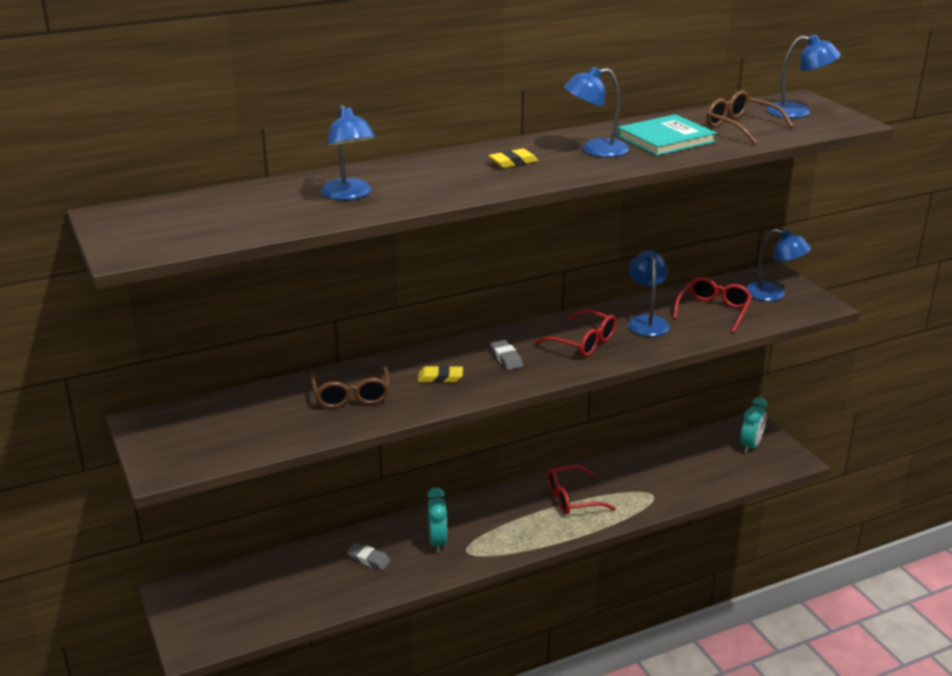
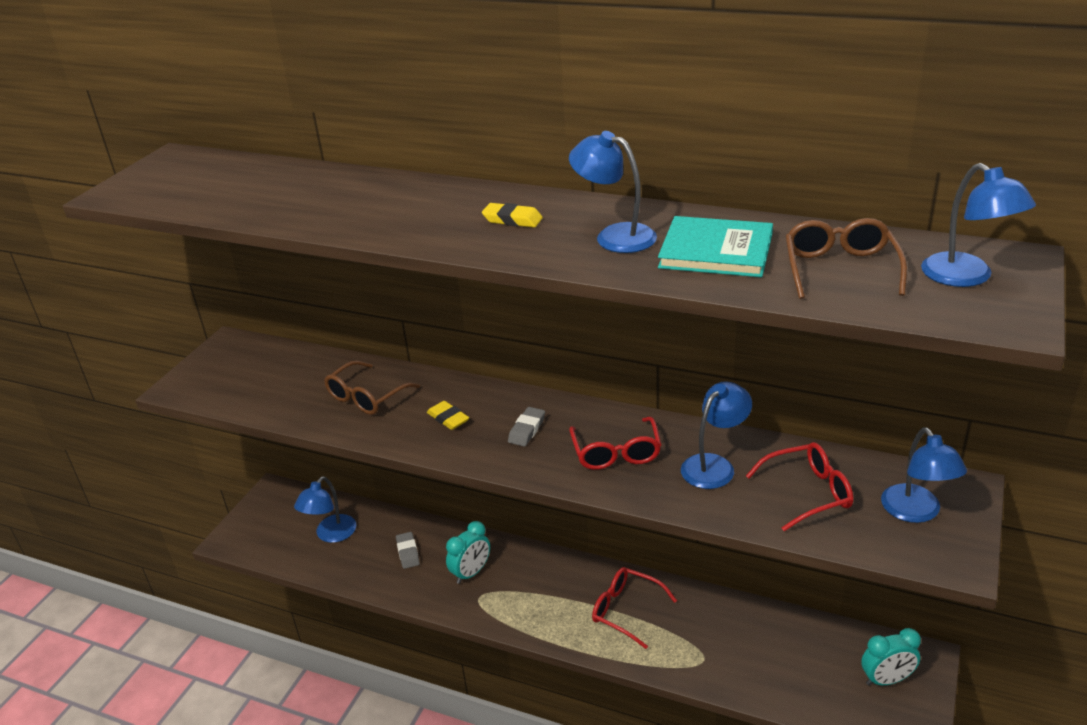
camera: 50 degrees right, 5 degrees up
blue lamp [321,105,375,200] -> blue lamp moved to [294,476,356,543]

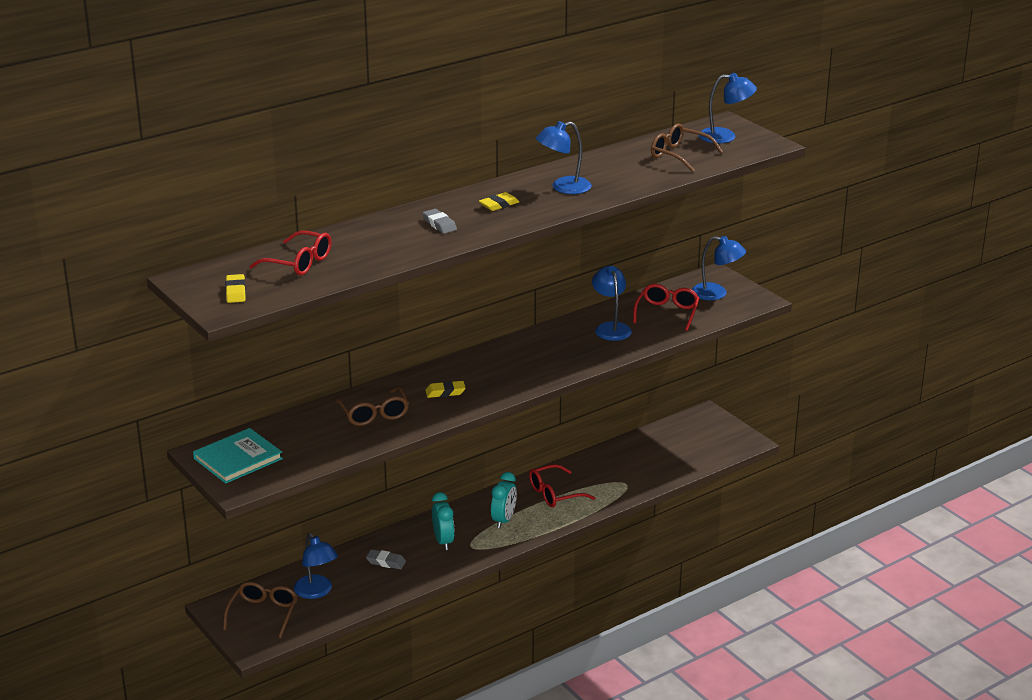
camera: 60 degrees left, 5 degrees down
grey eraser [508,407,545,446] -> grey eraser moved to [423,209,457,234]
red glasses [569,417,661,470] -> red glasses moved to [249,230,332,275]
turquoise book [658,216,773,277] -> turquoise book moved to [193,428,283,484]
turquoise clock [861,628,921,686] -> turquoise clock moved to [491,472,517,528]
none -> brown glasses [223,582,298,638]
none -> yellow eraser [225,274,246,303]

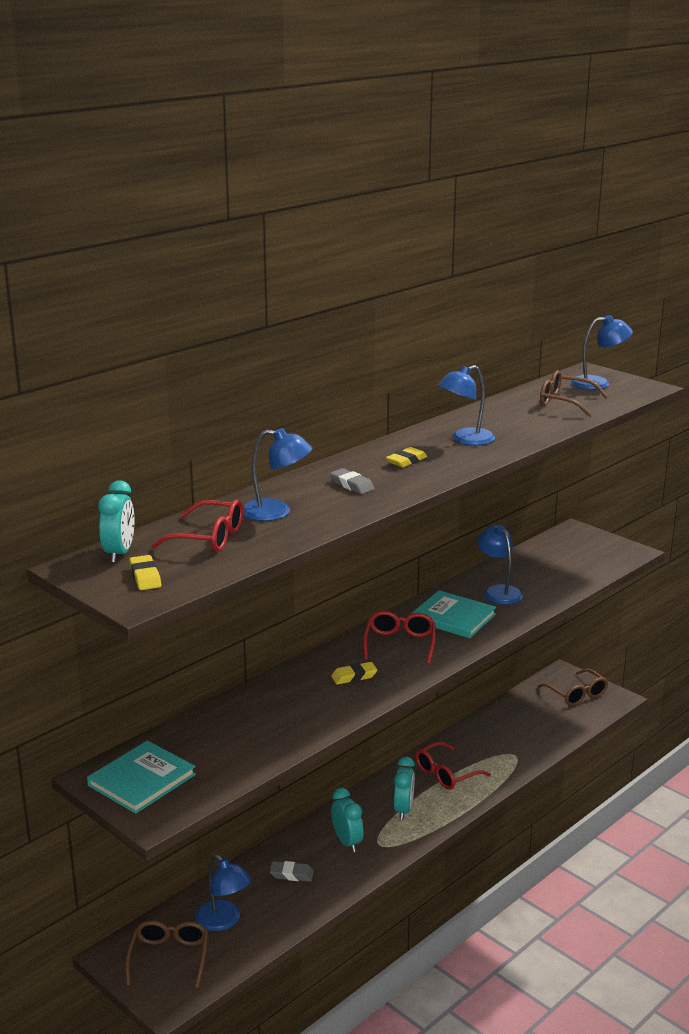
camera: 10 degrees left, 5 degrees down
brown glasses [336,387,409,426] -> brown glasses moved to [537,669,608,706]
red glasses [633,284,699,331] -> red glasses moved to [363,611,436,664]
blue lamp [692,236,746,300] -> blue lamp moved to [243,428,312,521]
none -> turquoise clock [98,480,135,563]
none -> turquoise book [411,590,496,638]

